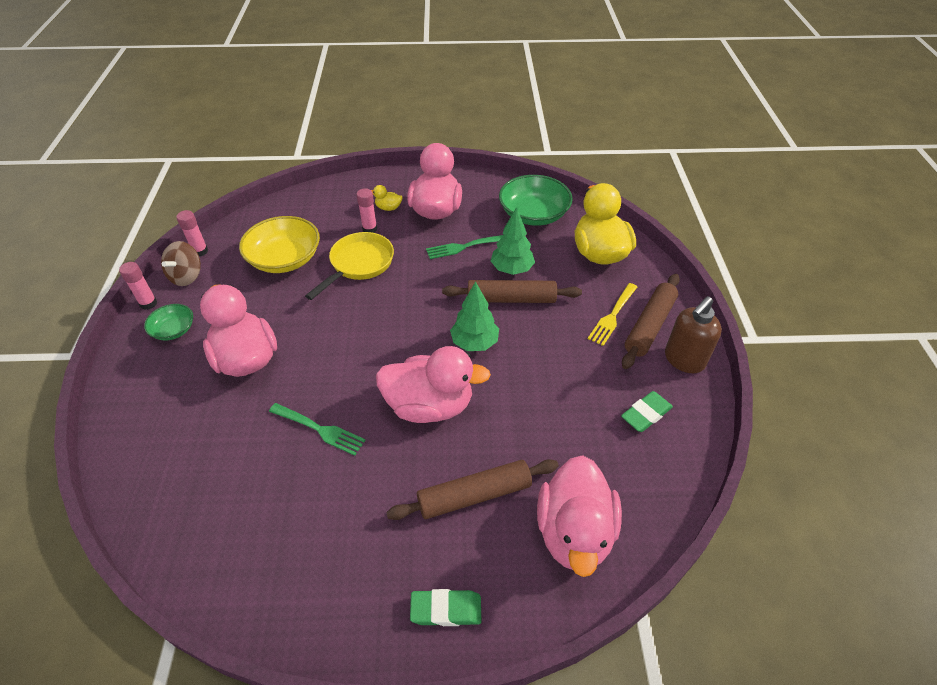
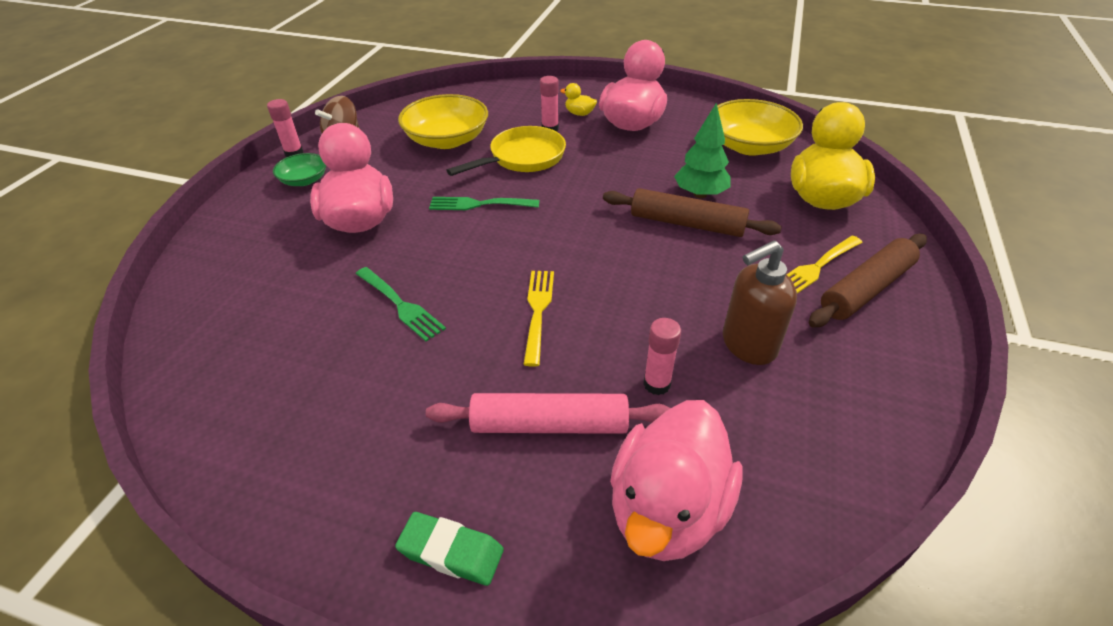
camera: 20 degrees right, 5 degrees down
pink glue stick [176,210,208,256] -> pink glue stick moved to [643,318,681,395]
pink duck [376,346,491,423] -> yellow fork [523,271,554,367]
brown rolling pin [386,459,559,520] -> pink rolling pin [426,393,671,434]
green fork [426,235,504,259] -> green fork moved to [429,197,539,210]
green tree [450,281,499,351] -> none
green bowl [499,175,573,226] -> yellow bowl [717,99,803,156]
green eraser [621,391,673,432] -> none
brown soap dispenser [665,296,722,373] -> brown soap dispenser moved to [723,240,797,365]

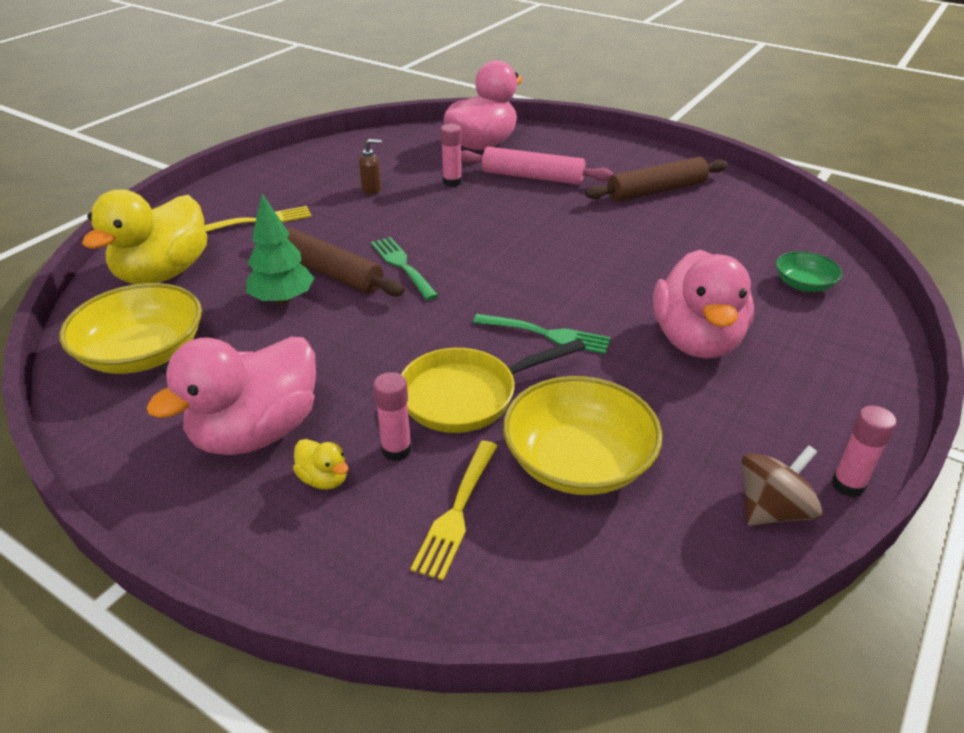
camera: 165 degrees left, 5 degrees down
green bowl [273,153,326,186] -> green bowl moved to [776,251,843,292]
green fork [356,267,446,342] -> green fork moved to [371,237,439,300]
green eraser [395,512,504,586] -> none
yellow fork [523,271,554,367] -> yellow fork moved to [411,441,497,580]
brown soap dispenser [723,240,797,365] -> brown soap dispenser [359,139,382,194], size x0.53
brown rolling pin [809,234,927,327] -> brown rolling pin moved to [585,157,728,201]

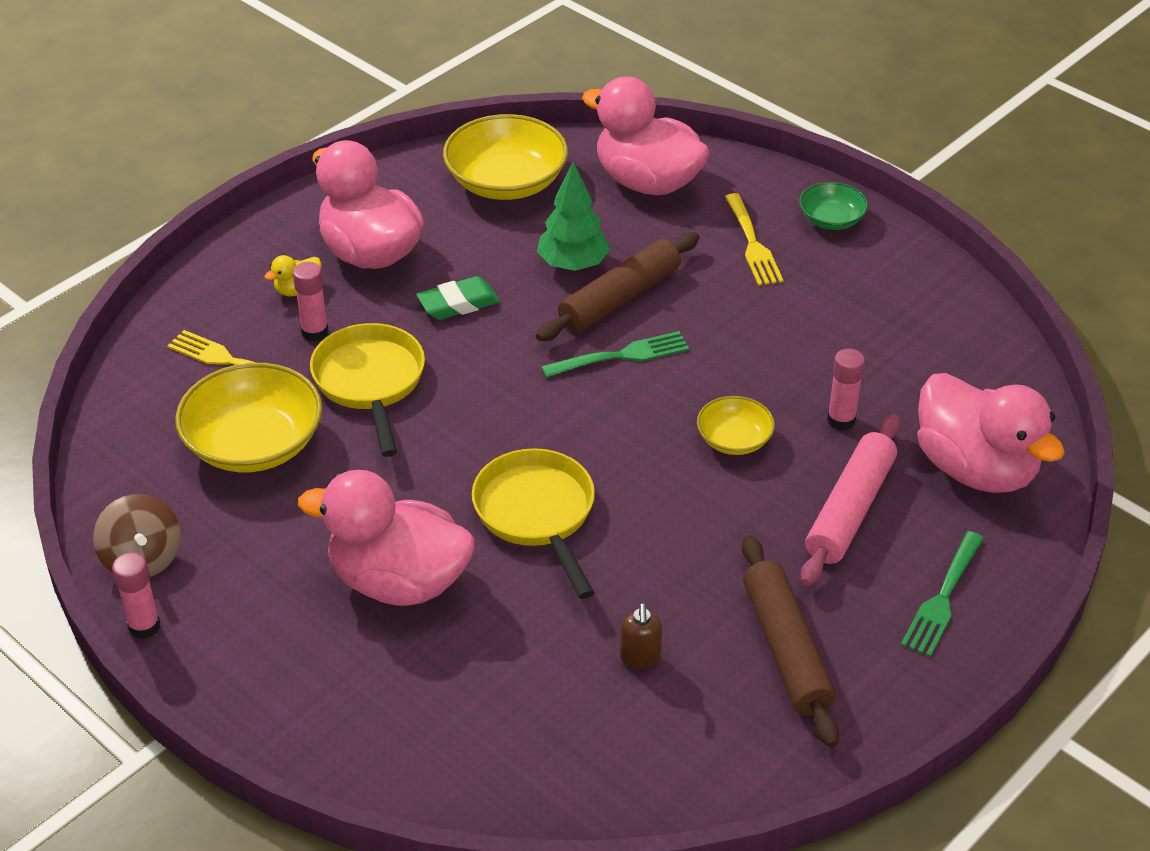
camera: 100 degrees right, 5 degrees up
yellow duck [82,189,207,284] -> pink duck [582,76,710,195]
brown soap dispenser [359,139,382,194] -> brown soap dispenser moved to [620,603,662,669]
green fork [473,314,611,354] -> green fork moved to [901,531,984,657]
green bowl [776,251,843,292] -> green bowl moved to [799,182,868,230]
none -> green eraser [416,276,500,320]
none -> yellow pan [472,448,595,599]
none -> yellow bowl [697,396,775,455]

